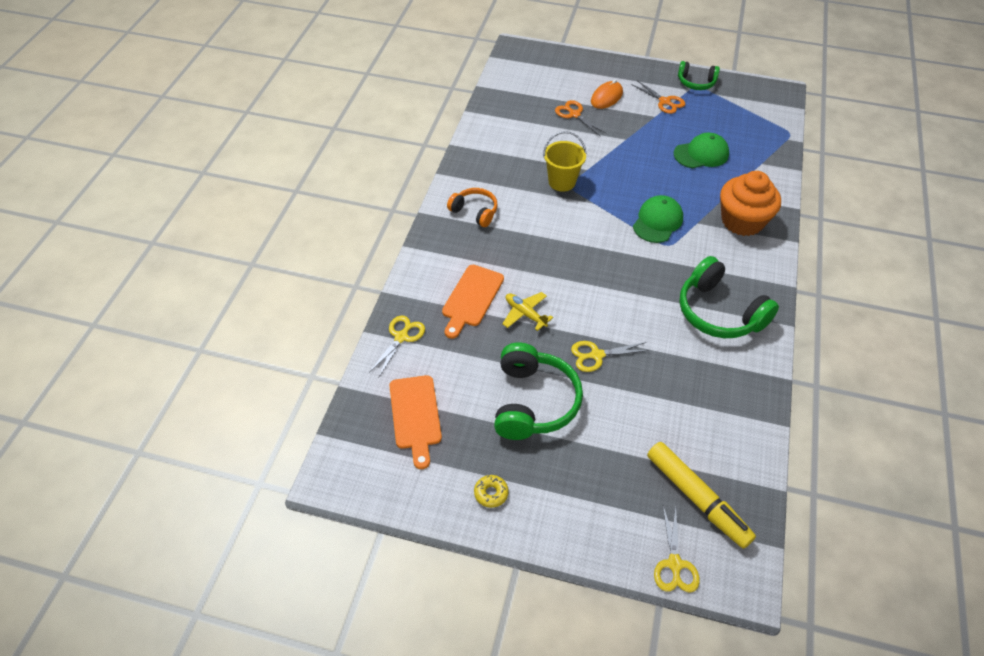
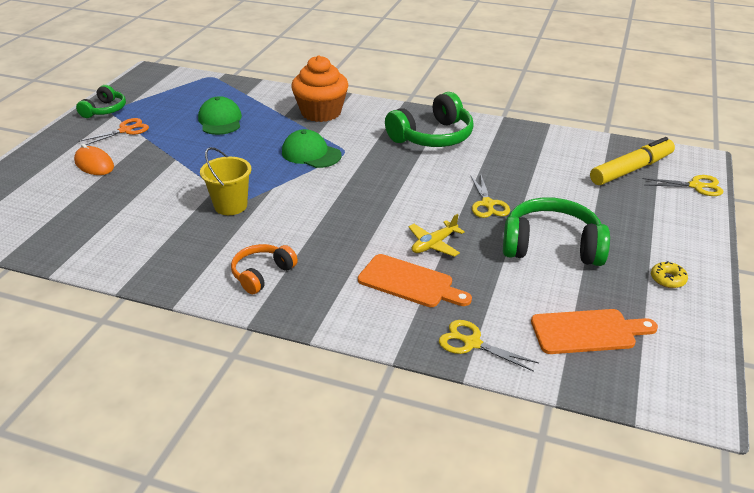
camera: 85 degrees left, 15 degrees down
orange scissors [555,100,607,136] -> none

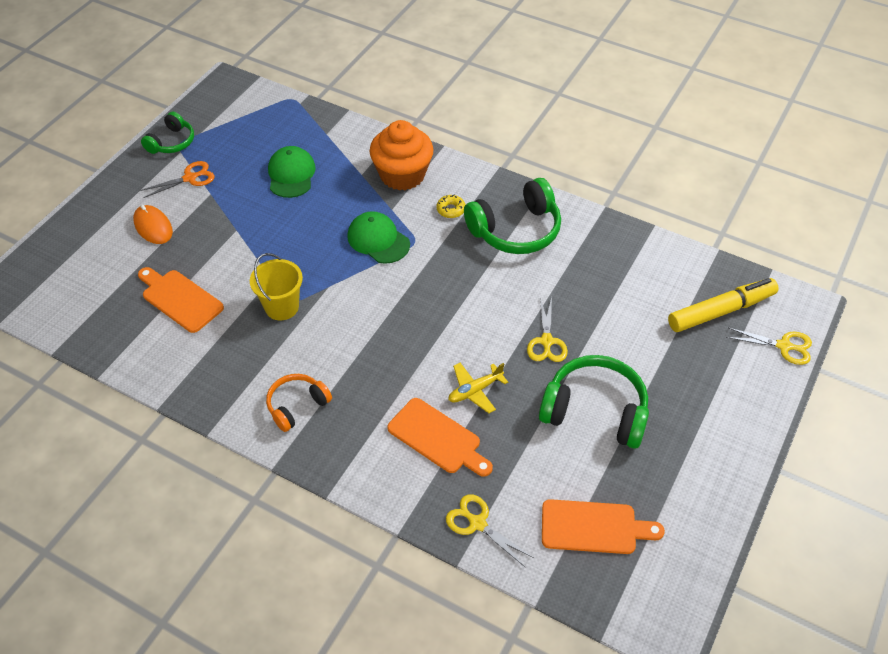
camera: 10 degrees right, 15 degrees up
yellow donut [651,261,688,288] -> yellow donut moved to [436,194,466,218]
none -> orange cutting board [138,267,224,333]

